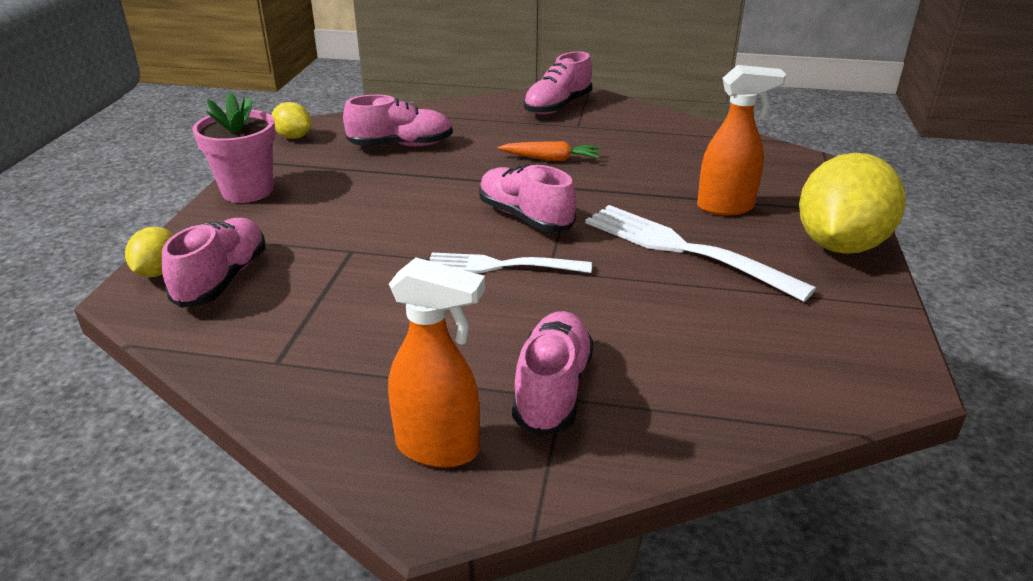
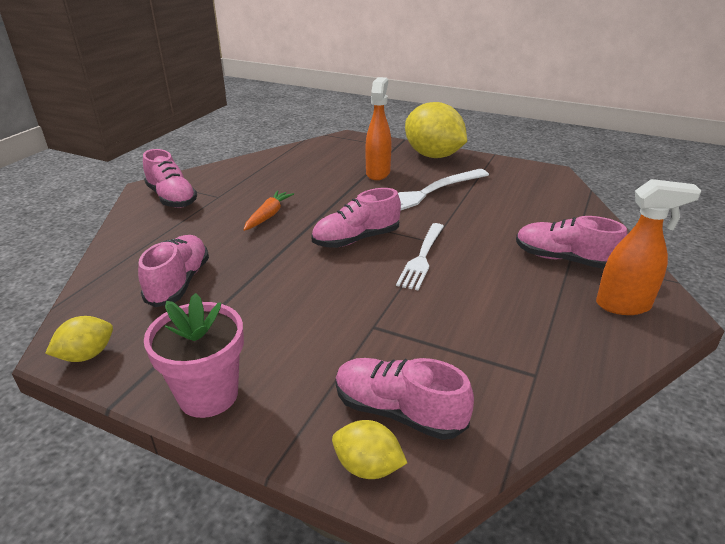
camera: 75 degrees left, 0 degrees up
orange spray bottle [388,258,485,468] -> orange spray bottle turned 60 degrees clockwise [596,179,701,315]

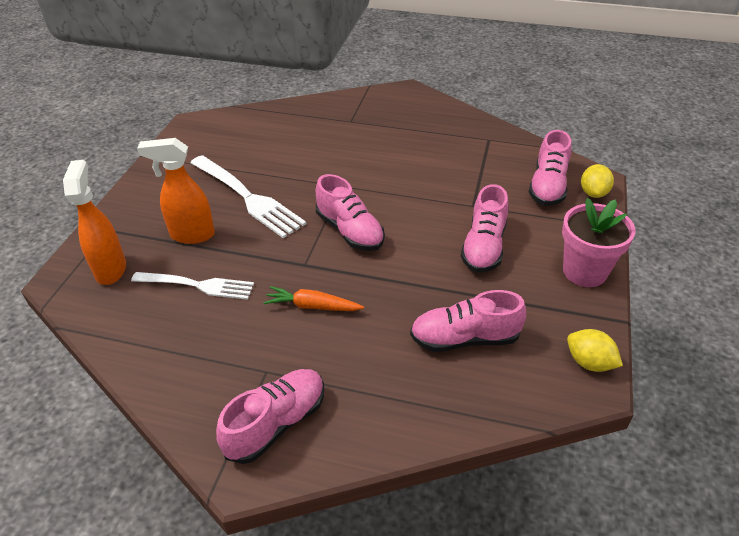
camera: 100 degrees left, 10 degrees up
white fork [396,223,444,290] -> white fork moved to [131,272,254,300]
yellow lemon [405,102,467,158] -> none
pink shoe [516,216,627,269] -> pink shoe moved to [461,184,508,273]
orange spray bottle [596,179,701,315] -> orange spray bottle moved to [63,160,126,285]

